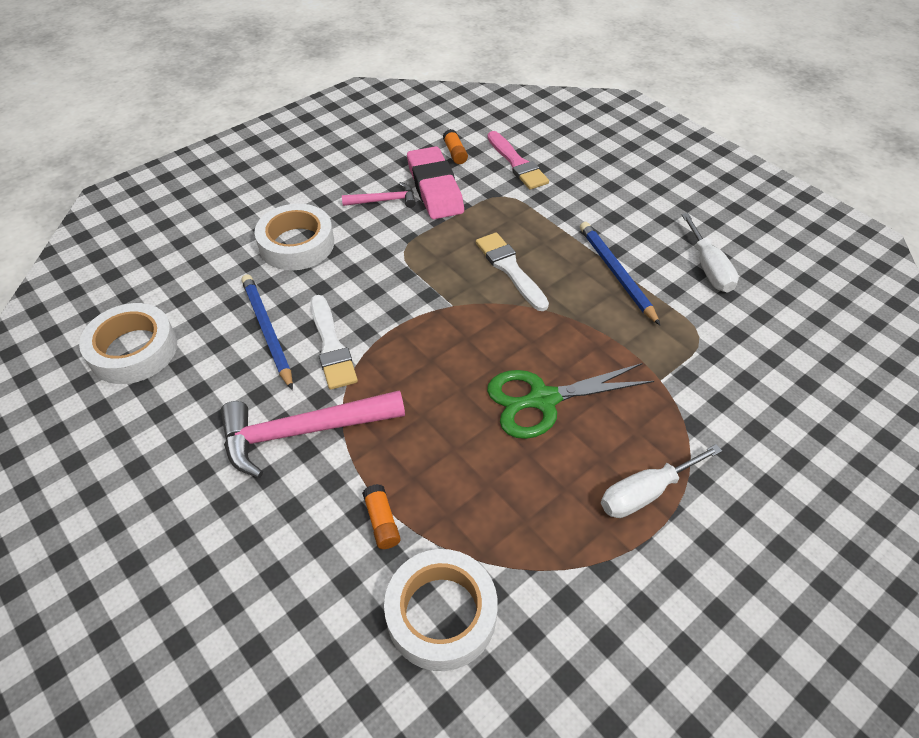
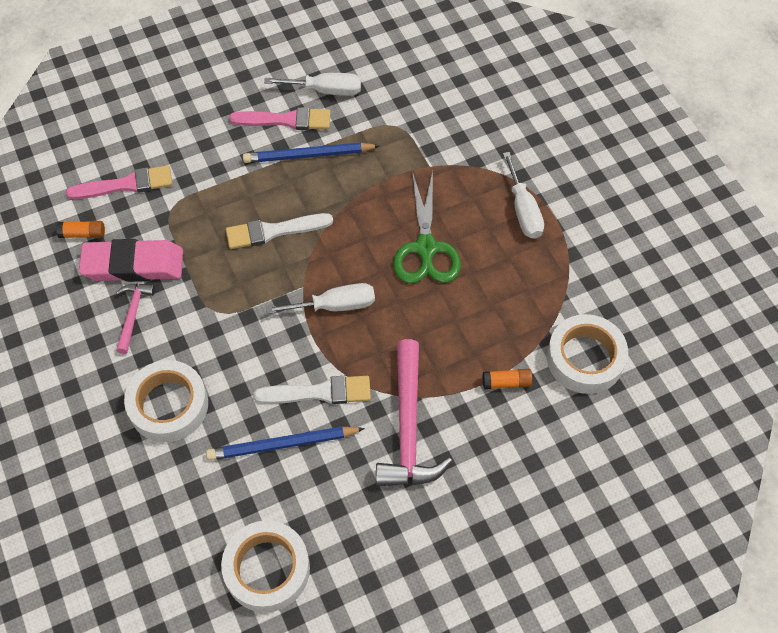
camera: 75 degrees left, 10 degrees up
none -> pink brush [229,107,331,130]
none -> white screwdriver [266,283,375,314]

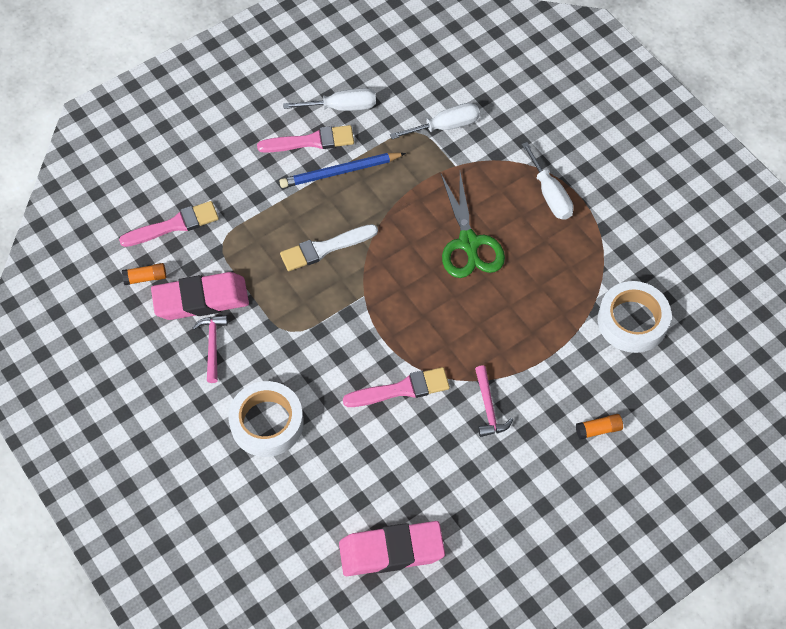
camera: 10 degrees left, 0 degrees up
blue pencil [206,426,365,460] -> none
white tape [221,520,310,612] -> pink eraser [339,521,445,576]
white brush [254,376,371,404] -> pink brush [343,367,450,407]
white screwdriver [266,283,375,314] -> white screwdriver moved to [390,103,480,139]
pink hammer [376,339,453,487] -> pink hammer [475,365,513,437], size x0.53
orange glue stick [483,369,532,389] -> orange glue stick moved to [576,414,623,440]

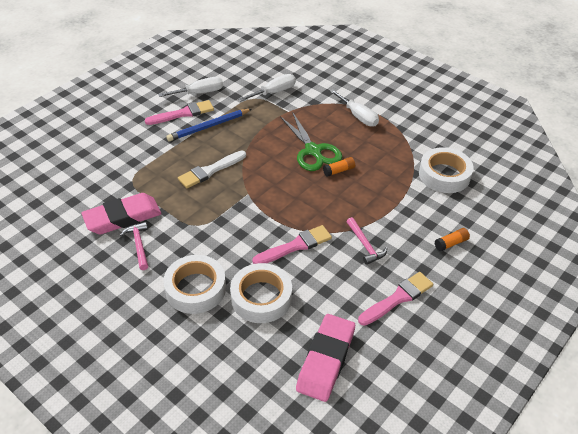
camera: 15 degrees left, 15 degrees down
pink brush [119,201,219,247] -> pink brush moved to [358,272,433,326]
orange glue stick [122,263,166,285] -> orange glue stick moved to [323,157,355,177]
pink eraser [339,521,445,576] -> pink eraser turned 45 degrees counterclockwise [296,314,355,402]
none -> white tape [230,263,292,323]

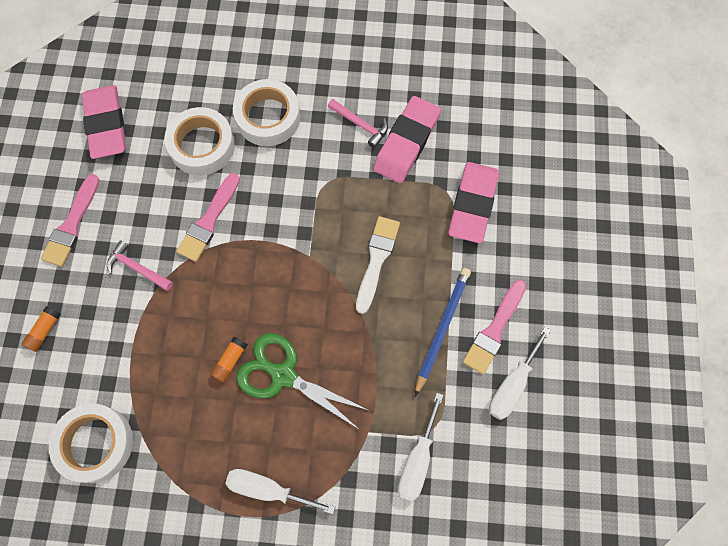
camera: 145 degrees right, 25 degrees up
none -> pink eraser [448,162,499,243]

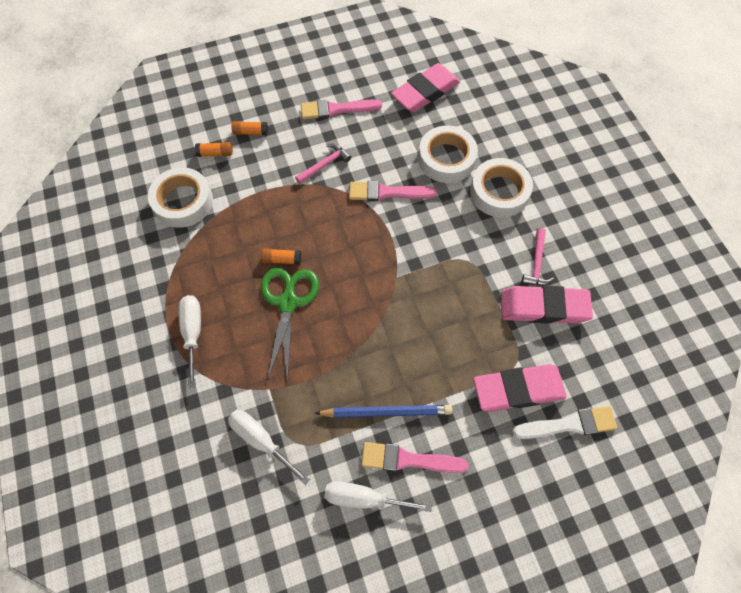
camera: 65 degrees right, 5 degrees down
pink hammer [107,240,173,291] -> pink hammer turned 45 degrees clockwise [295,144,351,184]
white brush [356,216,400,314] -> white brush moved to [512,406,617,439]
white screwdriver [398,393,443,502] -> white screwdriver turned 45 degrees clockwise [228,410,310,485]
none -> orange glue stick [195,142,233,157]

